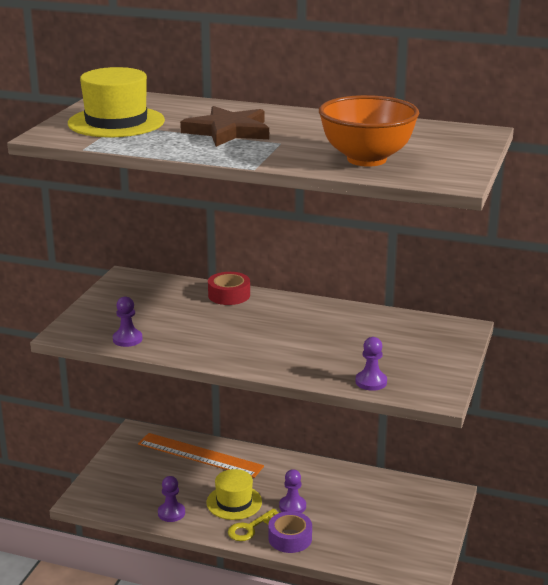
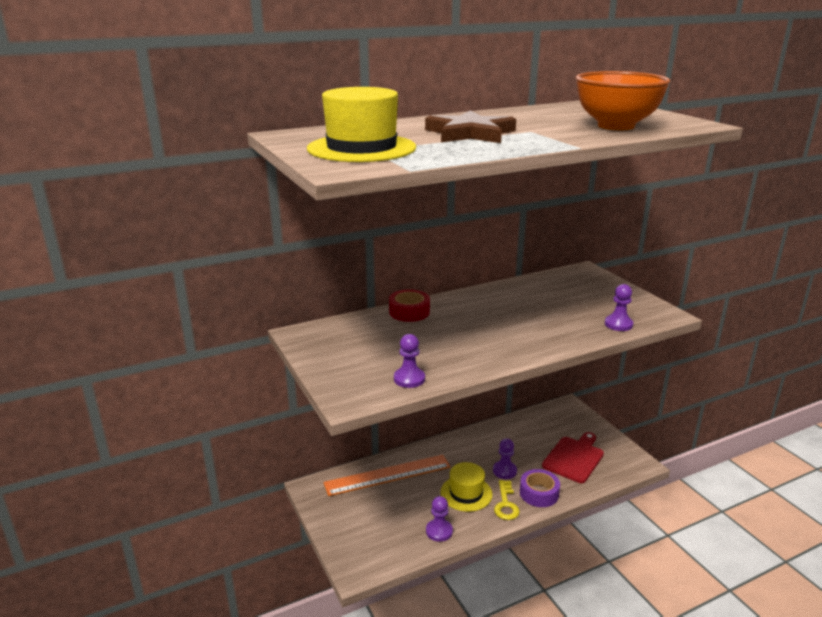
camera: 45 degrees left, 0 degrees up
none -> red cutting board [542,432,604,483]

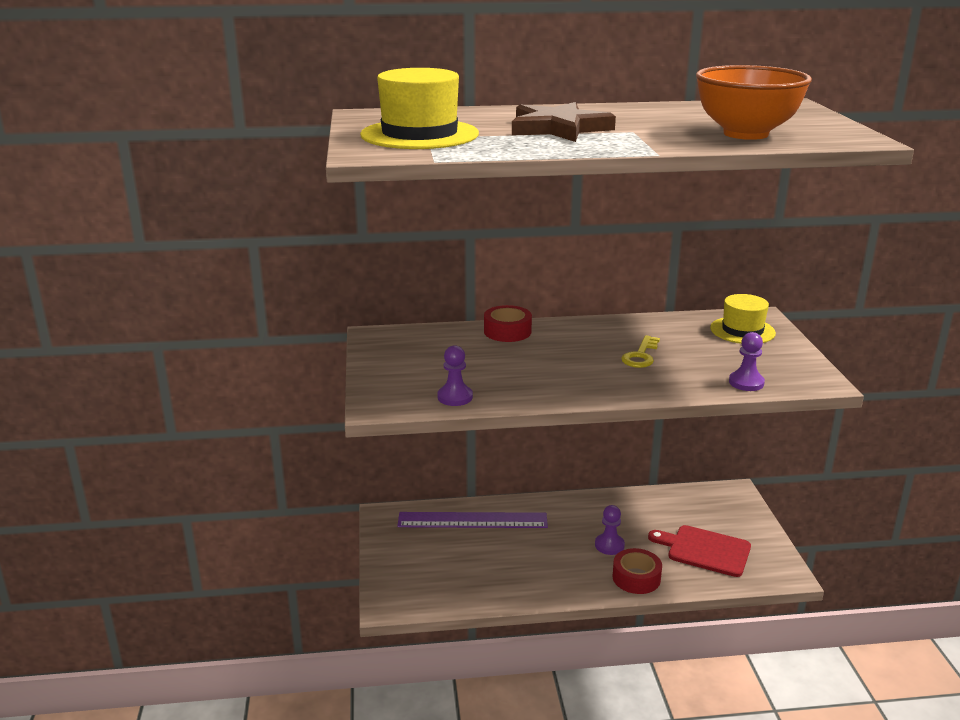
camera: 20 degrees right, 0 degrees up
orange ruler [324,455,450,496] -> purple ruler [397,512,548,528]
purple pawn [426,496,453,542] -> none
yellow hat [440,462,493,512] -> yellow hat moved to [710,294,776,344]
yellow key [494,480,520,520] -> yellow key moved to [621,335,660,368]
purple tape [520,469,560,507] -> red tape [613,548,662,594]
red cutting board [542,432,604,483] -> red cutting board turned 120 degrees counterclockwise [648,525,751,577]

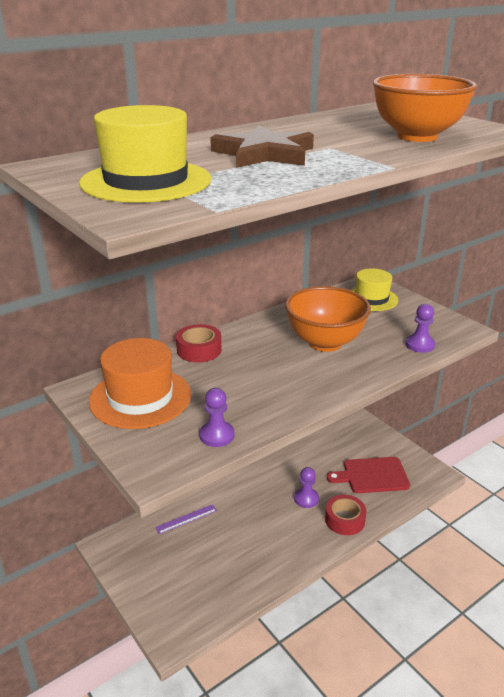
camera: 30 degrees left, 5 degrees up
purple ruler [397,512,548,528] -> purple ruler [155,504,217,534], size x0.47
yellow key [621,335,660,368] -> orange bowl [285,286,371,352]
none -> orange hat [89,338,191,429]

